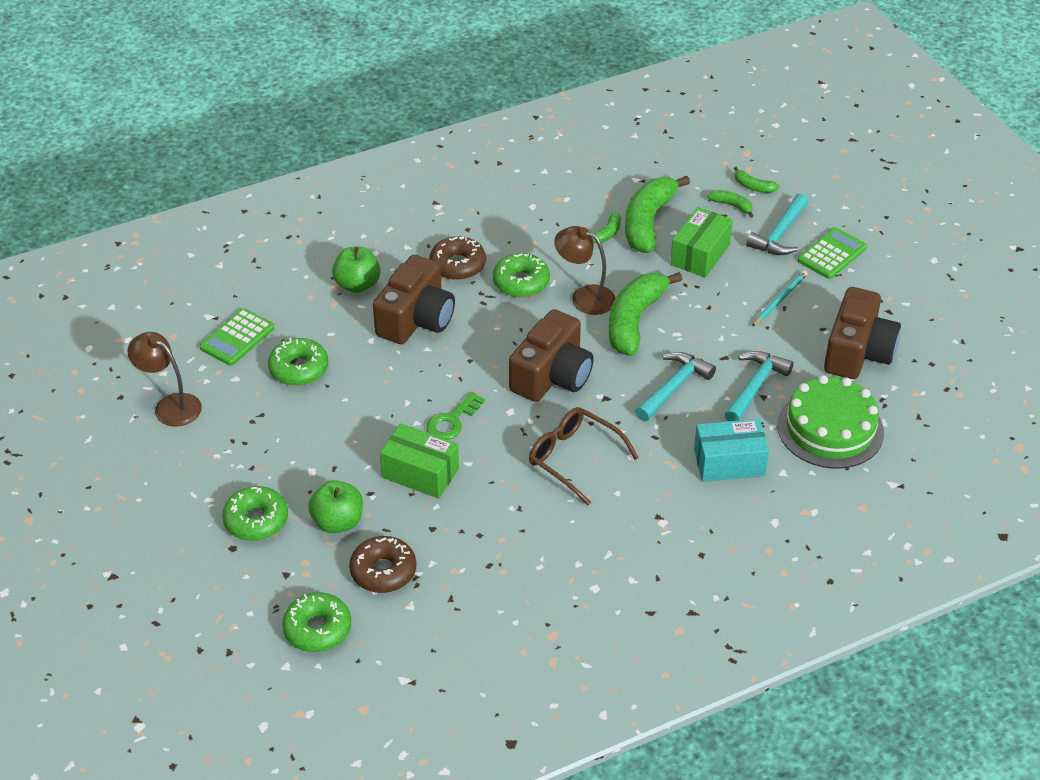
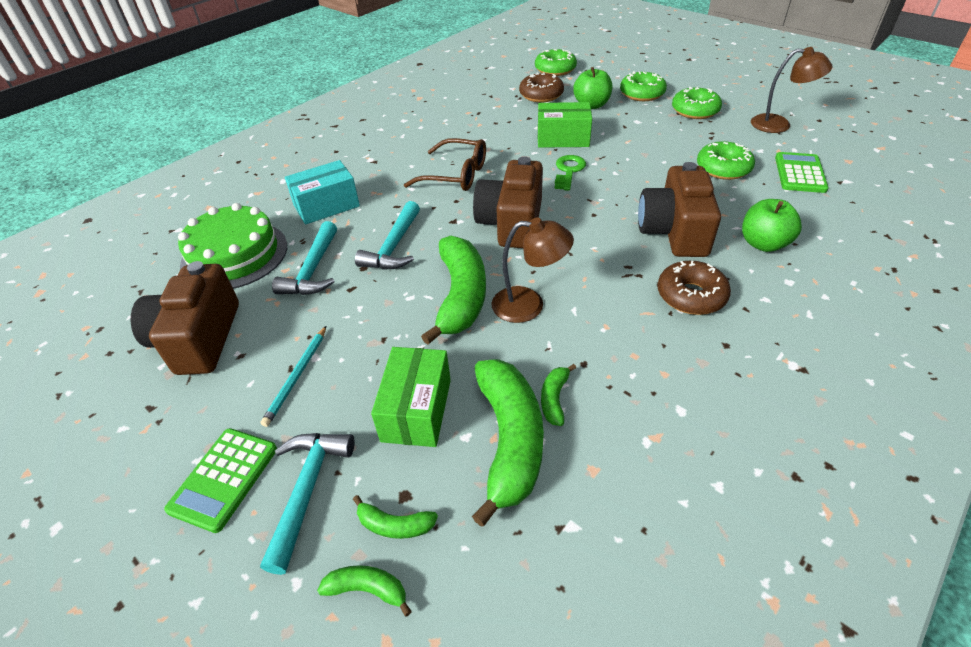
camera: 160 degrees right, 0 degrees up
green donut [493,253,550,297] -> green donut moved to [672,87,722,119]

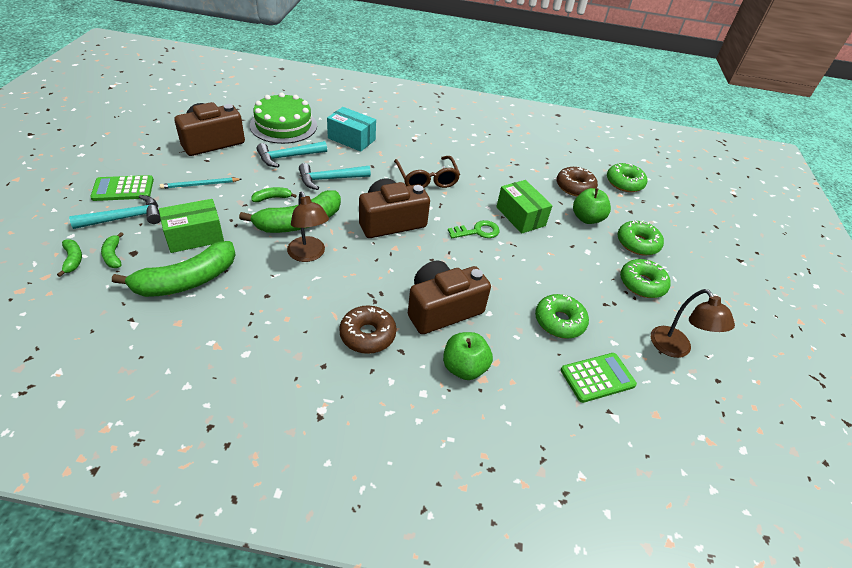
camera: 50 degrees right, 0 degrees up
green banana [541,364,576,426] -> green banana moved to [251,187,297,202]

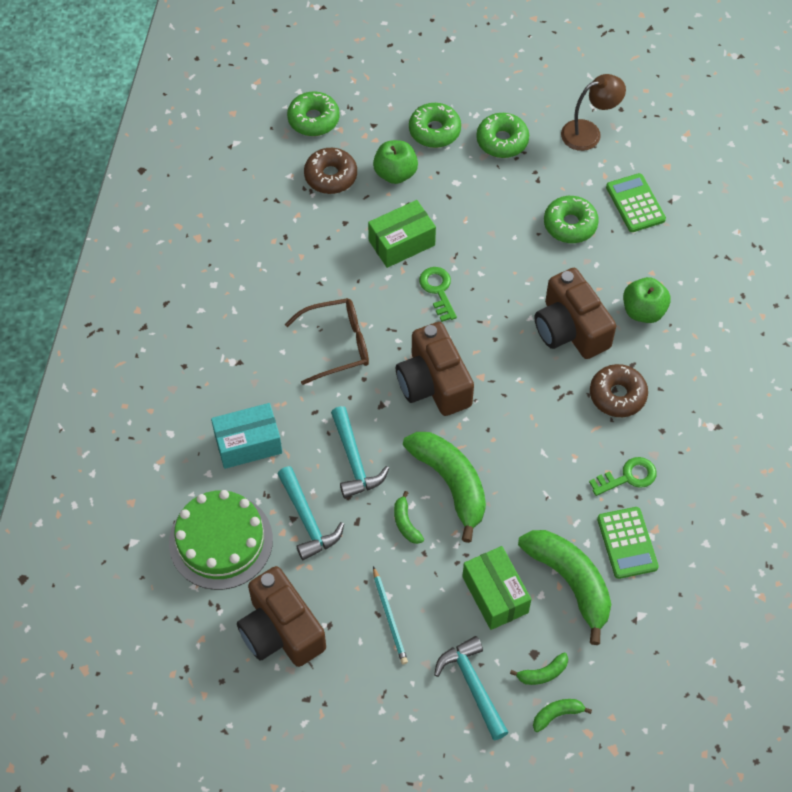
camera: 85 degrees left, 15 degrees up
green calculator [90,175,154,201] -> green calculator moved to [597,507,659,579]
brown lamp [287,191,329,262] -> none
turquoise box [327,107,376,152] -> turquoise box turned 45 degrees clockwise [211,403,282,469]
none -> green key [589,457,656,496]

